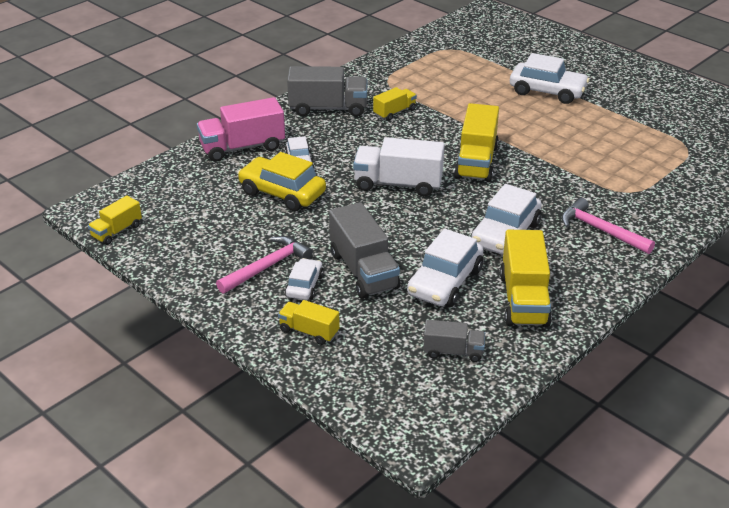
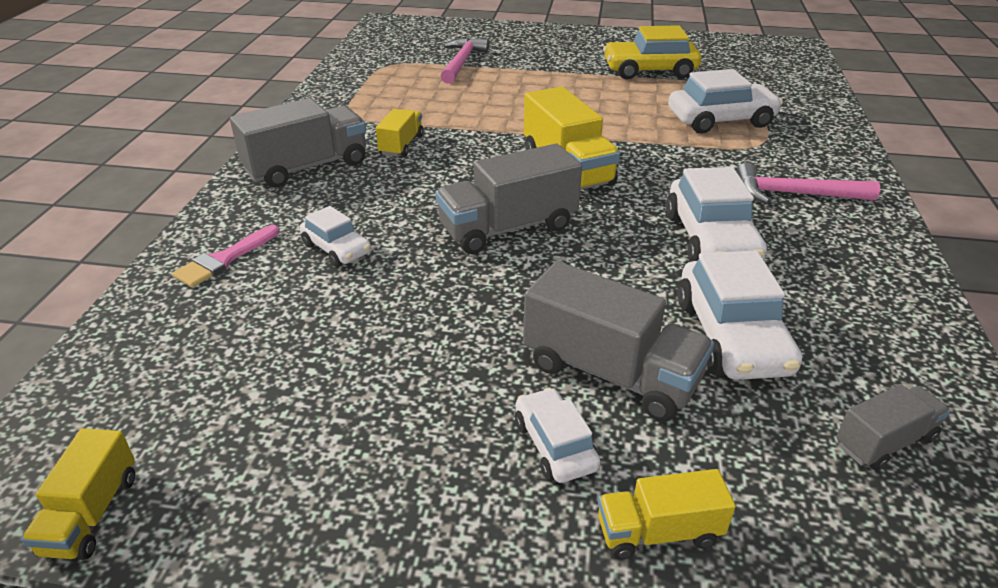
camera: 35 degrees left, 0 degrees up
pink truck [197,97,285,162] -> pink brush [172,225,279,288]
pink hammer [216,236,313,294] -> pink hammer moved to [441,38,489,84]
yellow car [238,152,326,211] -> yellow car moved to [603,25,701,80]
white truck [353,137,445,196] -> grey truck [435,144,582,254]
yellow truck [500,230,552,327] -> none
white car [510,53,590,104] -> white car moved to [668,69,783,134]

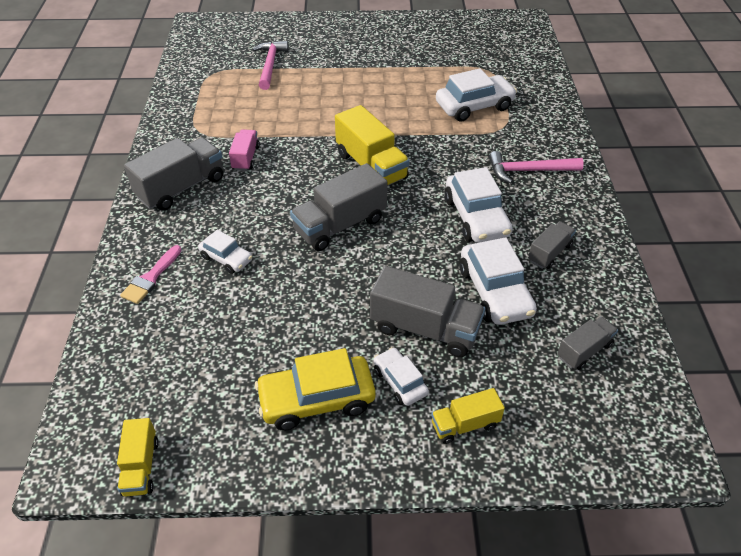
camera: 10 degrees left, 10 degrees up
yellow truck [376,109,424,157] -> pink truck [229,129,260,171]
yellow car [603,25,701,80] -> yellow car moved to [255,348,376,431]
none -> grey truck [528,221,576,269]

